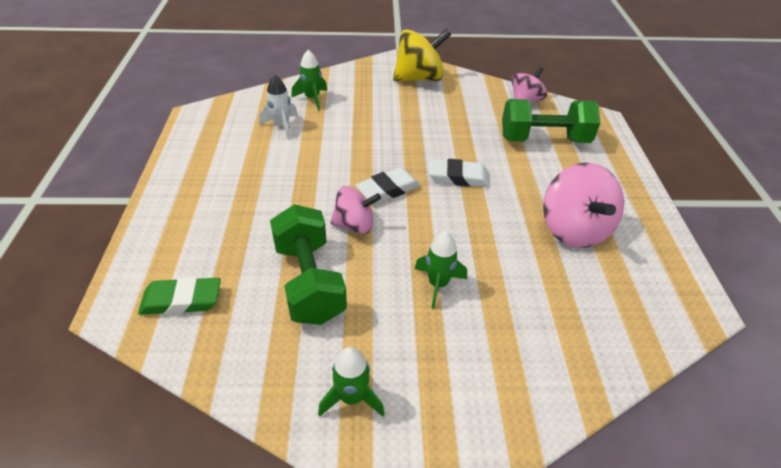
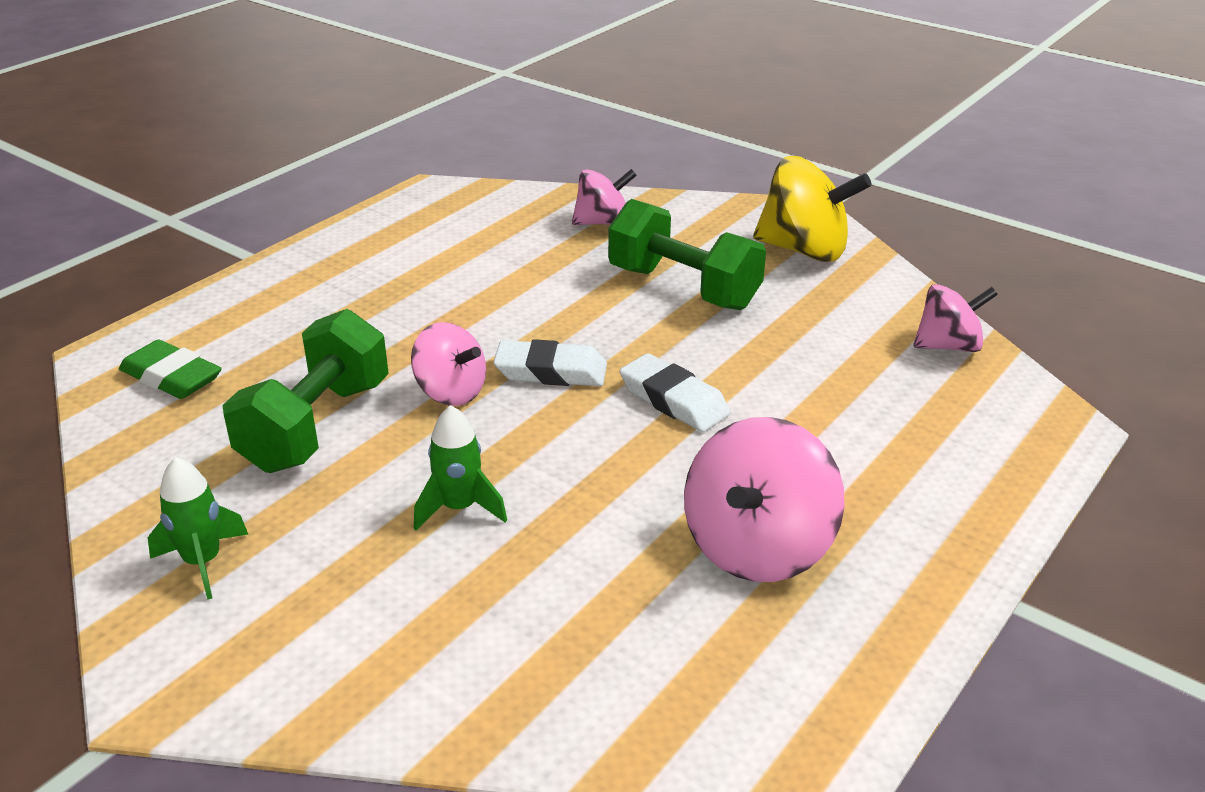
camera: 40 degrees right, 10 degrees down
white rocket [259,75,298,138] -> none
green rocket [291,50,327,110] -> pink spinning top [572,169,637,225]
green dumbbell [502,99,600,143] -> green dumbbell moved to [608,199,766,310]

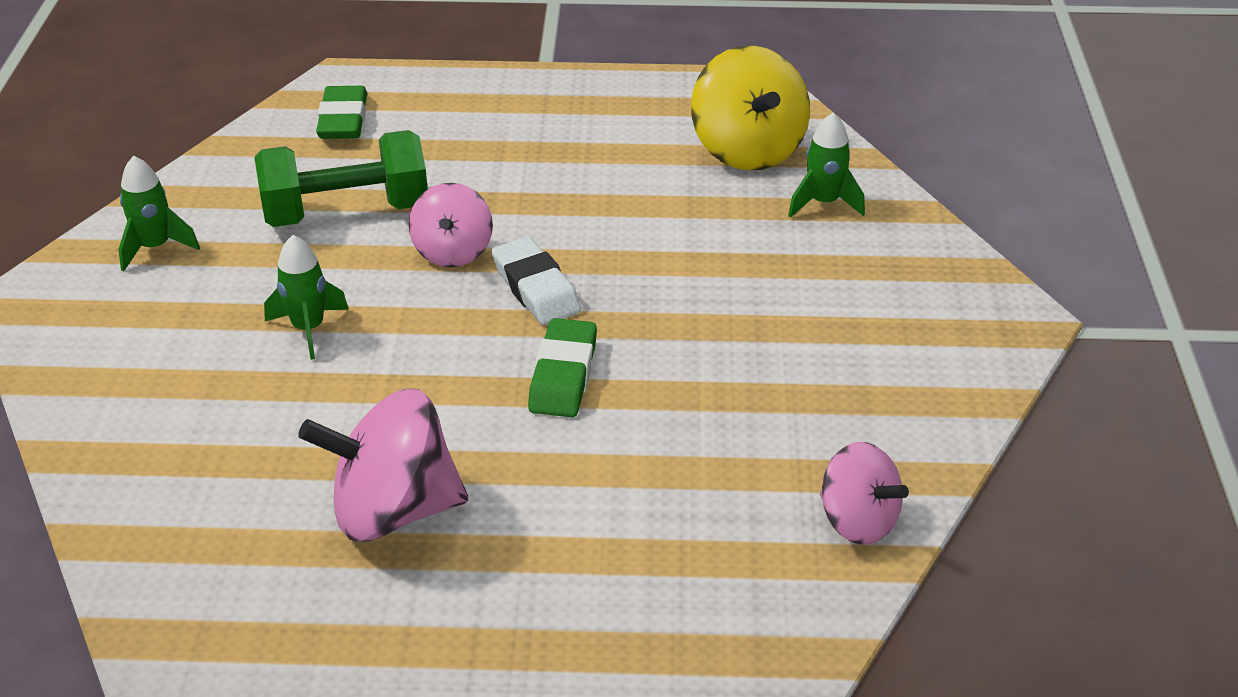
camera: 55 degrees right, 5 degrees up
pink spinning top [572,169,637,225] -> green rocket [788,113,865,218]
green dumbbell [608,199,766,310] -> none
white eraser [620,353,730,432] -> green eraser [528,318,597,417]
yellow spinning top [753,156,872,262] -> yellow spinning top moved to [691,46,810,171]

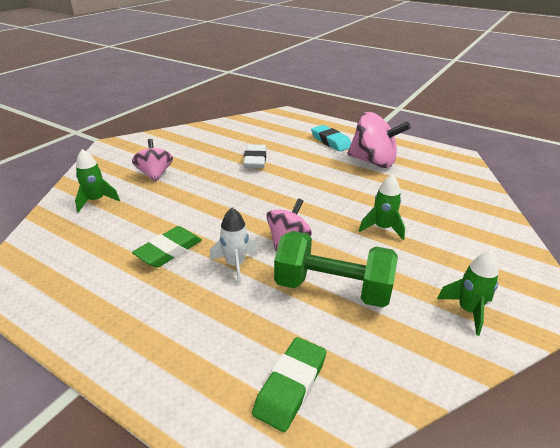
camera: 150 degrees left, 5 degrees down
white eraser [492,237,581,325] -> white eraser moved to [243,144,266,168]
green eraser [528,318,597,417] -> green eraser moved to [132,226,202,268]
yellow spinning top [691,46,810,171] -> none
pink spinning top [820,442,909,545] -> pink spinning top moved to [132,139,173,182]
none -> white rocket [210,208,258,284]
none -> turquoise eraser [311,125,351,152]

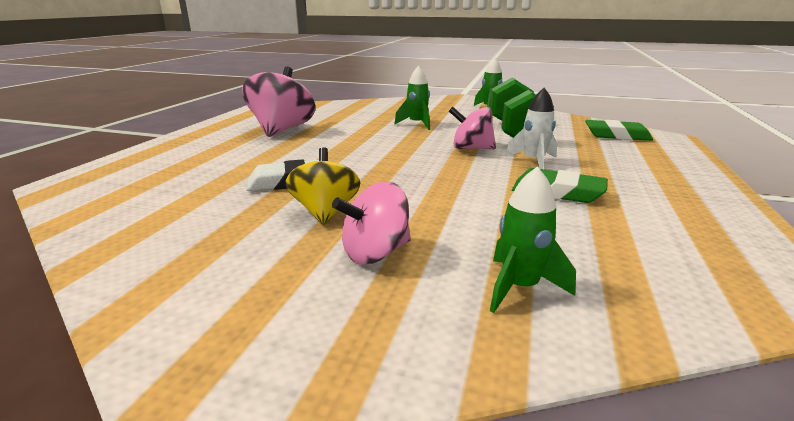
camera: 105 degrees left, 10 degrees down
turquoise eraser [311,125,351,152] -> none
none -> yellow spinning top [286,147,360,225]

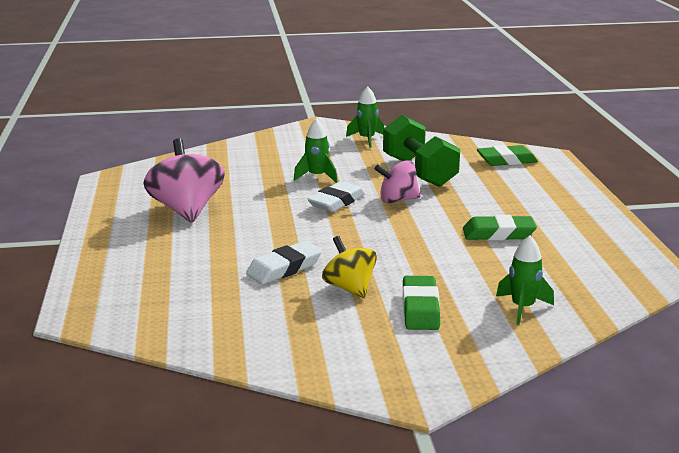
camera: 25 degrees left, 0 degrees up
pink spinning top [332,182,411,264] -> green eraser [403,276,440,330]
white rocket [505,88,557,169] -> none
none -> white eraser [307,181,365,212]

